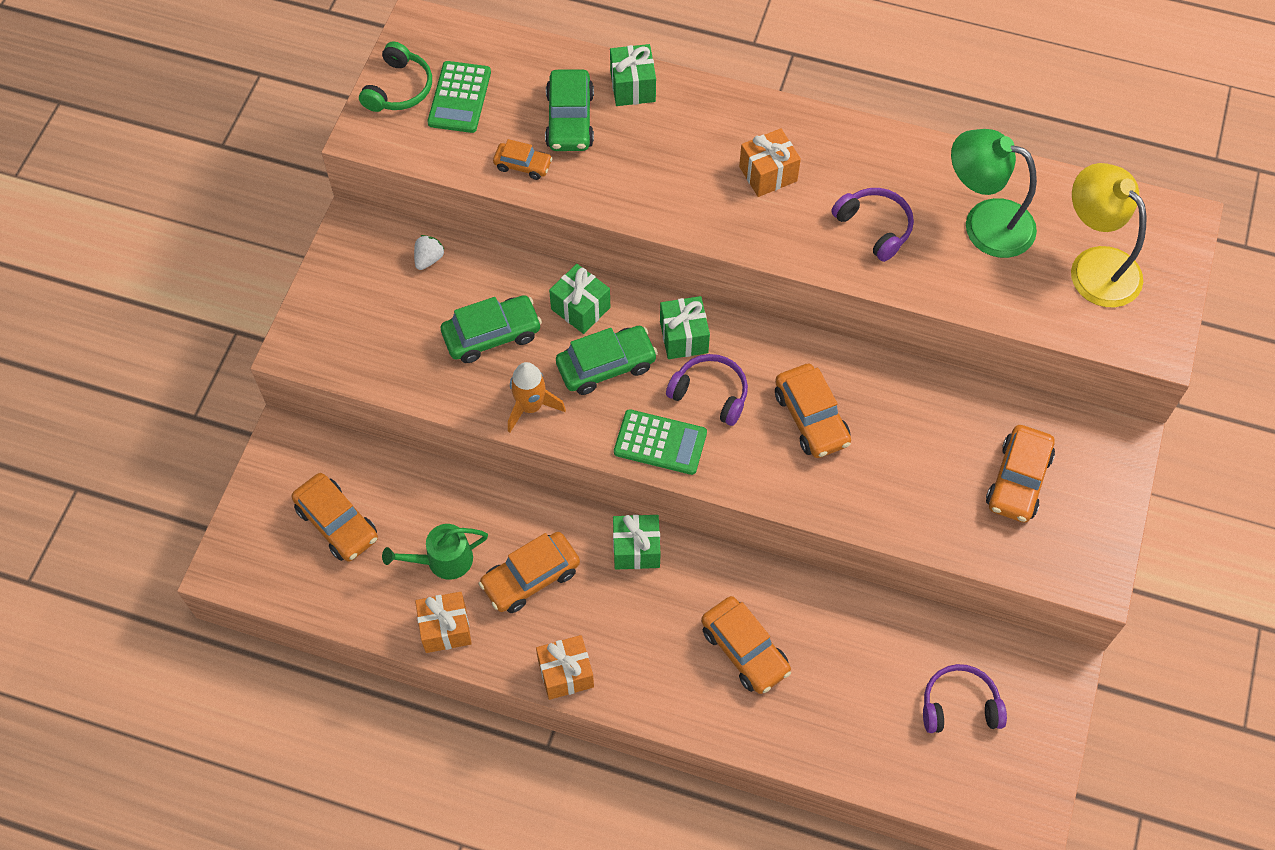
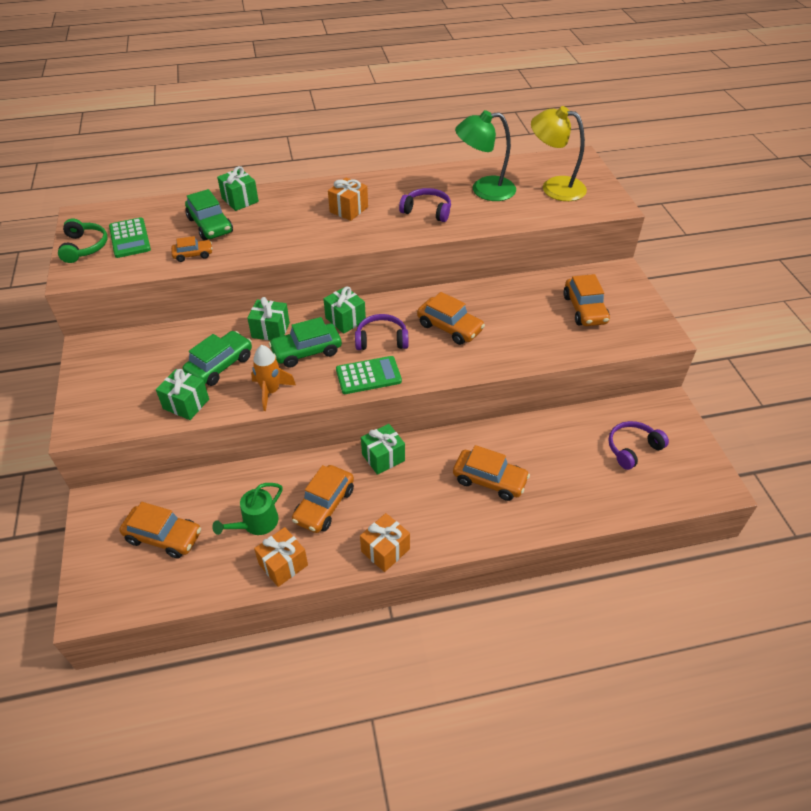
camera: 30 degrees left, 15 degrees down
white strawberry [414,235,445,270] -> none
green car [556,326,658,395] -> green car turned 150 degrees counterclockwise [269,317,342,368]
none -> green gift [156,369,209,420]

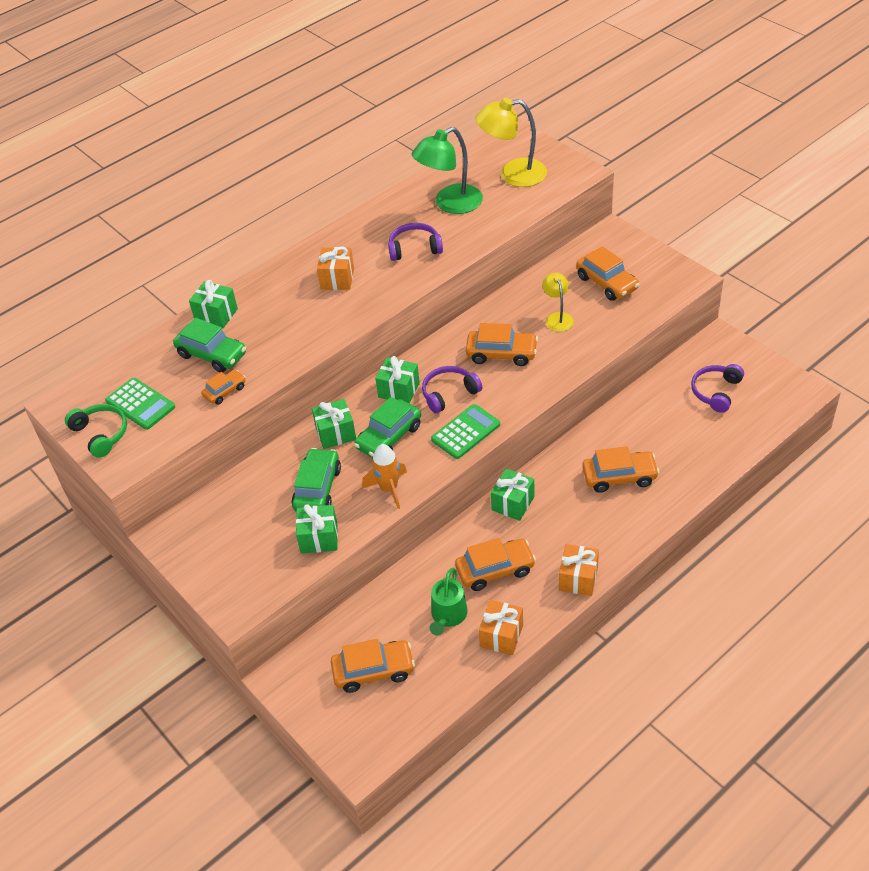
camera: 25 degrees left, 0 degrees up
orange car [292,465,354,533] -> orange car turned 105 degrees counterclockwise [455,538,536,591]
none -> yellow lamp [542,272,574,332]

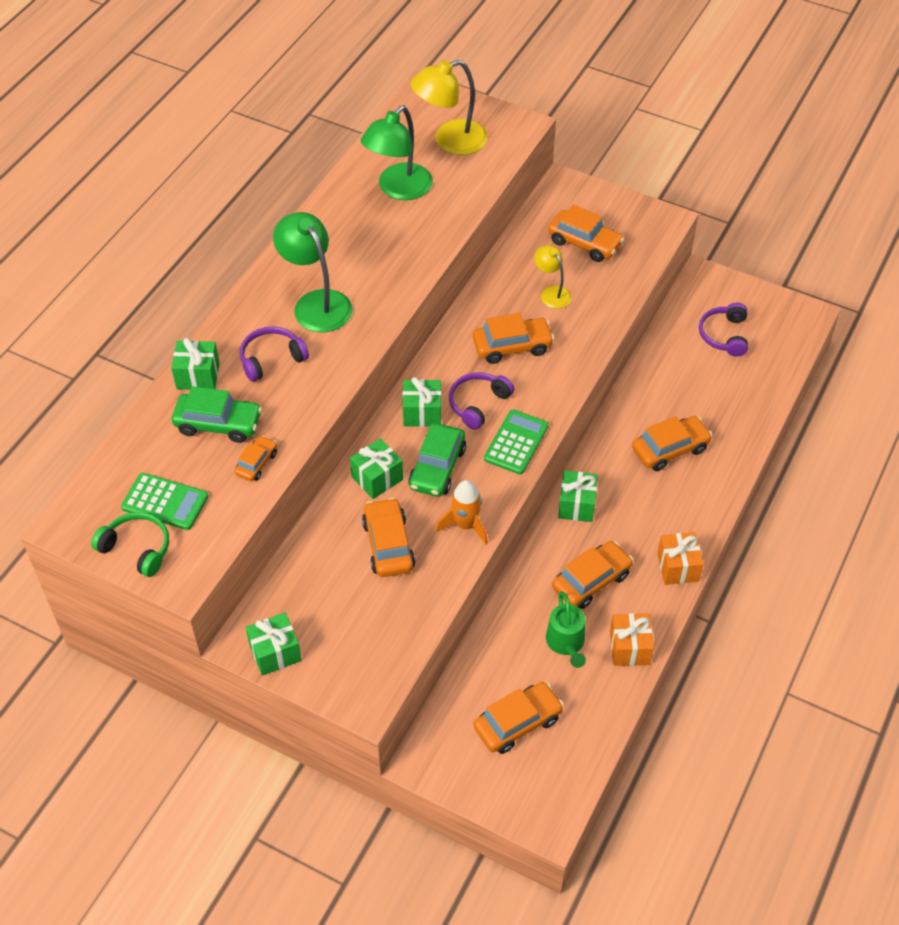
camera: 25 degrees left, 5 degrees up
green car [291,448,341,512] -> orange car [362,498,415,577]
green gift [296,504,338,554] -> green gift moved to [246,612,302,676]
orange gift [317,247,354,290] -> green lamp [273,212,353,332]
purple headphones [388,223,443,261] -> purple headphones moved to [240,326,309,382]

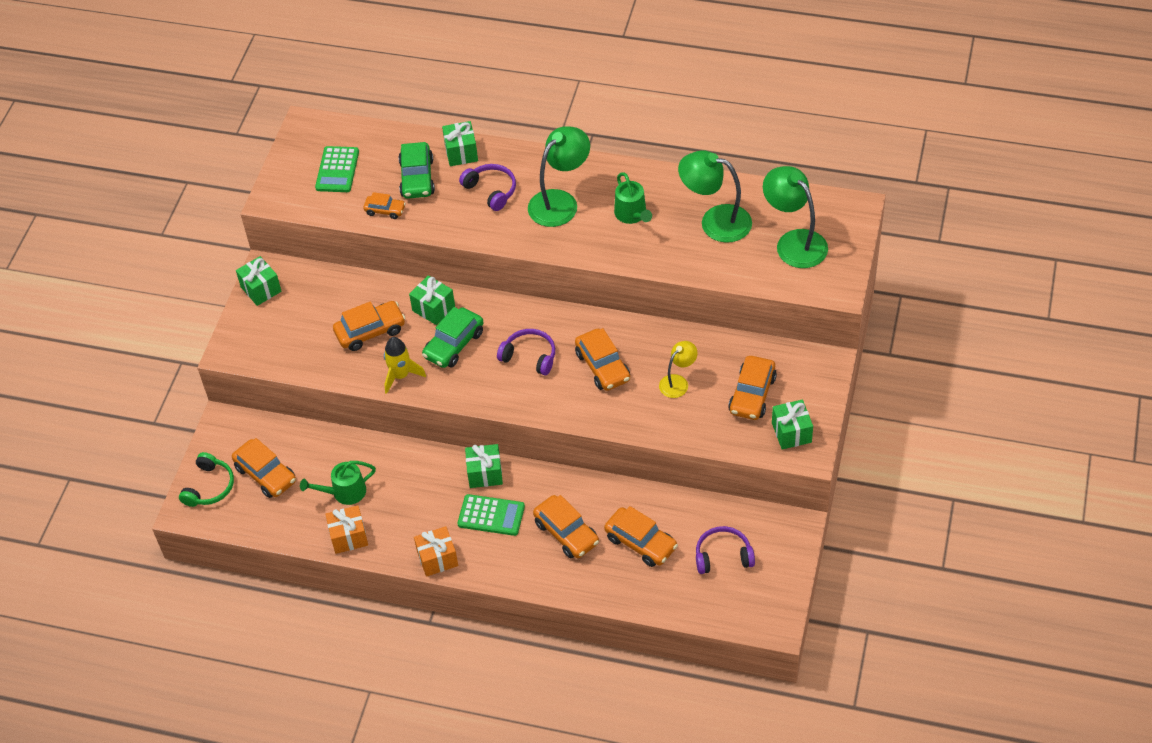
camera: 80 degrees right, 0 degrees up
green headphones [91,512,169,577] -> green headphones moved to [179,452,234,507]
green gift [403,377,442,427] -> green gift moved to [772,400,813,449]
green car [408,423,466,497] -> green car turned 60 degrees counterclockwise [422,307,484,368]
yellow lamp [411,60,488,155] -> green lamp [763,166,828,268]
orange rocket [436,480,488,545] -> yellow rocket [384,337,426,394]
green calculator [484,409,549,474] -> green calculator moved to [457,494,525,536]
orange car [552,541,633,609] -> orange car moved to [604,506,678,567]
none -> green watering can [614,172,652,224]

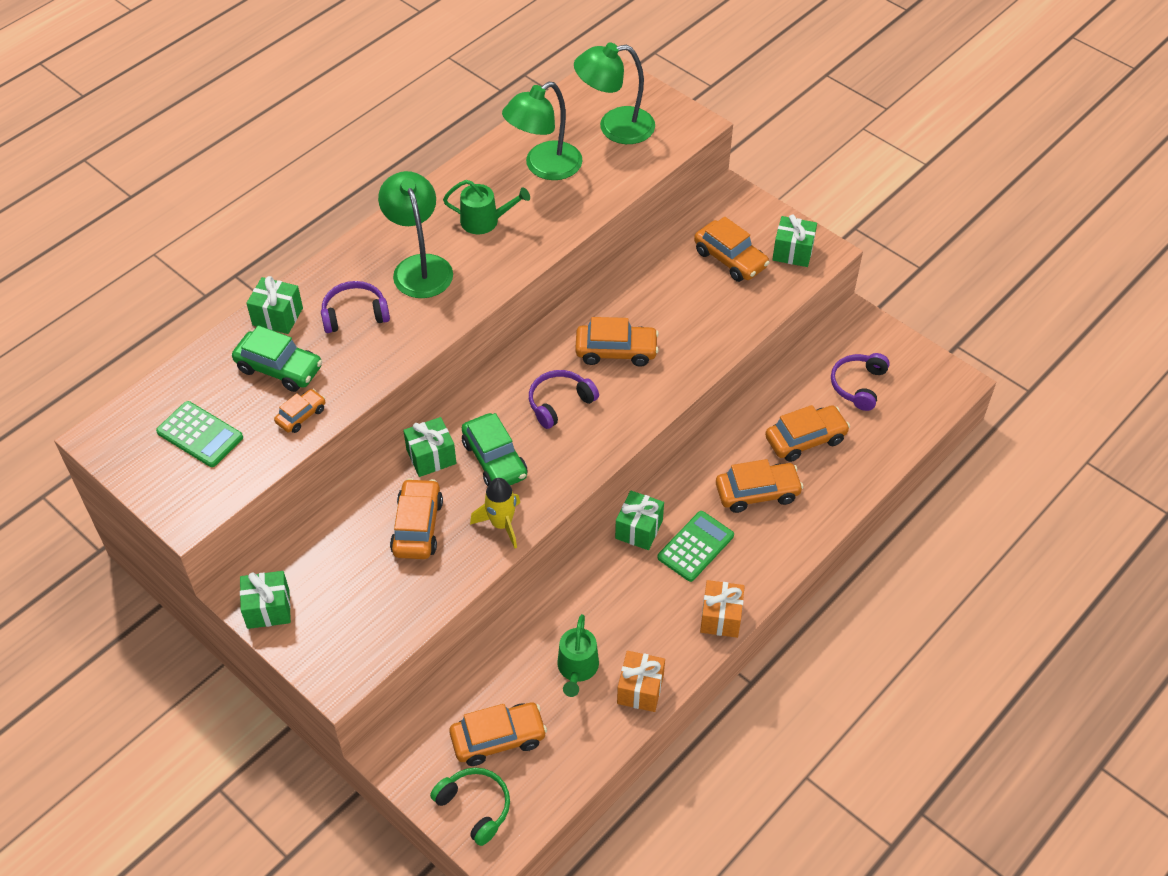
camera: 65 degrees left, 0 degrees up
yellow lamp [659,341,698,398] -> none

